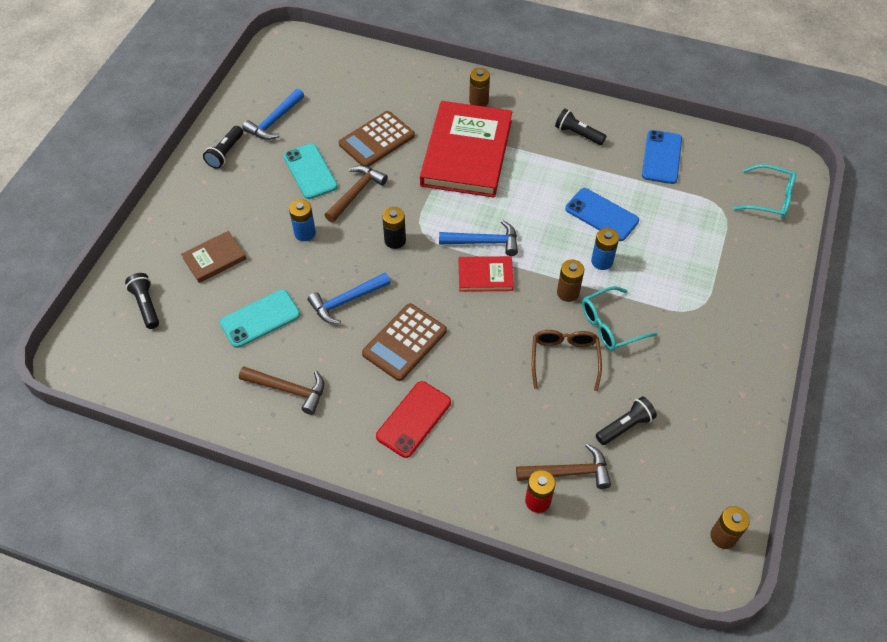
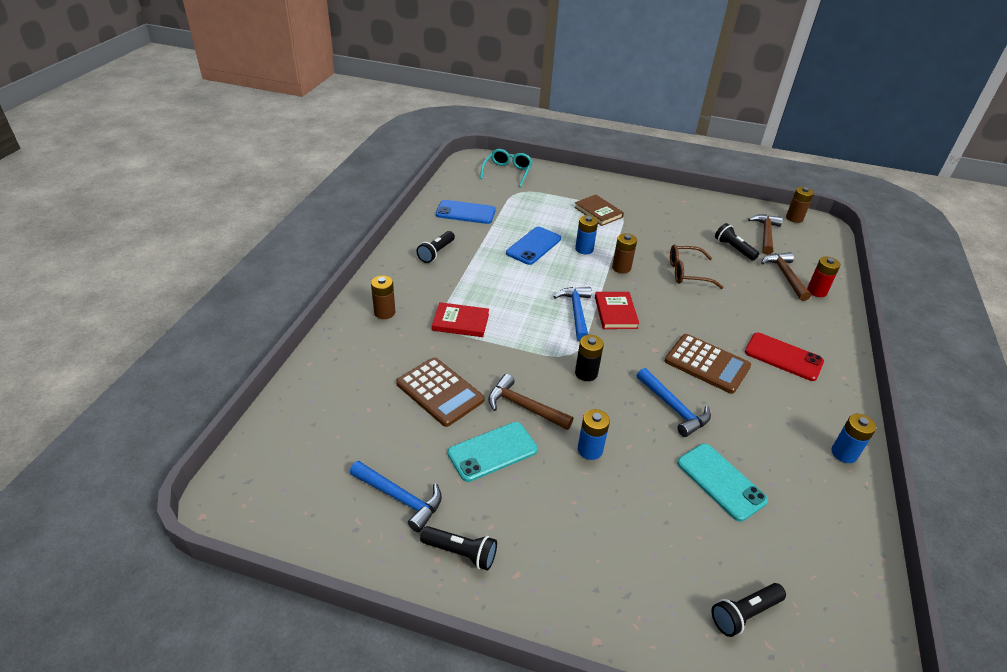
camera: 95 degrees left, 15 degrees down
brown book [181,231,246,283] -> brown book moved to [574,195,624,226]
brown hammer [239,366,324,415] -> brown hammer moved to [748,214,783,255]
red book [420,101,512,198] -> red book [432,302,489,337], size x0.46
turquoise glasses [582,286,657,351] -> none
none -> blue battery [831,414,876,463]

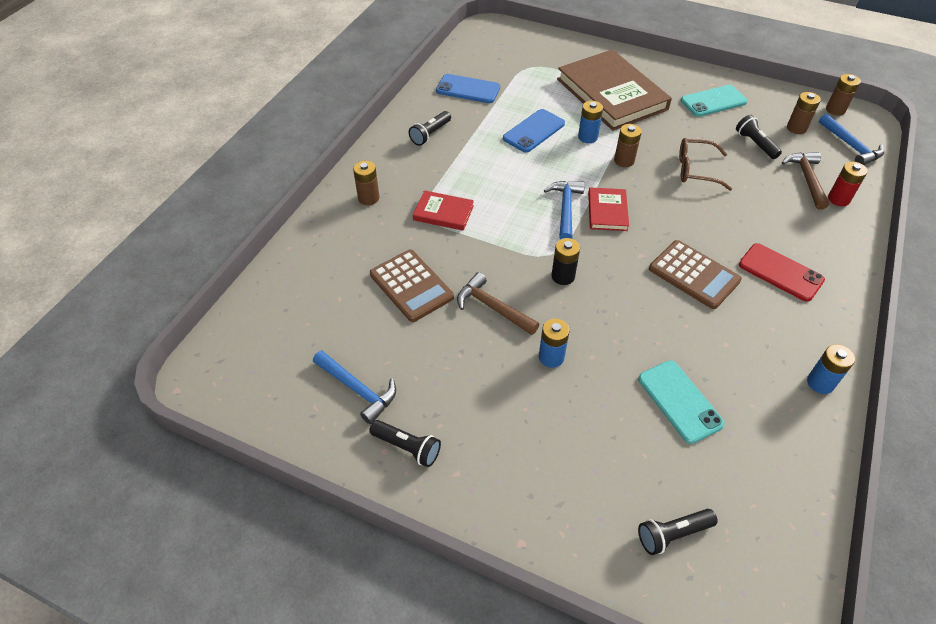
camera: 10 degrees right, 10 degrees up
turquoise phone [447,422,538,482] -> turquoise phone moved to [681,85,747,117]
turquoise glasses [480,149,533,187] -> none
brown book [574,195,624,226] -> brown book [557,49,672,131], size x2.16
blue hammer [637,368,711,437] -> blue hammer moved to [819,114,884,165]
brown hammer [748,214,783,255] -> brown battery [787,92,821,134]

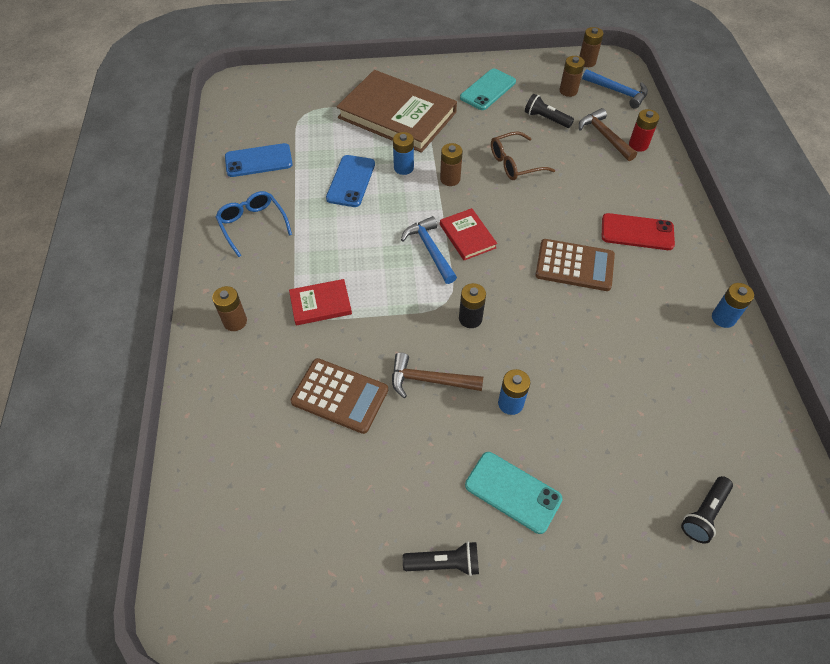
camera: 30 degrees left, 5 degrees up
blue hammer [313,350,396,424] -> none
black flashlight [409,111,451,146] -> blue glasses [216,191,292,257]
turquoise phone [638,360,724,444] -> turquoise phone moved to [465,452,563,534]

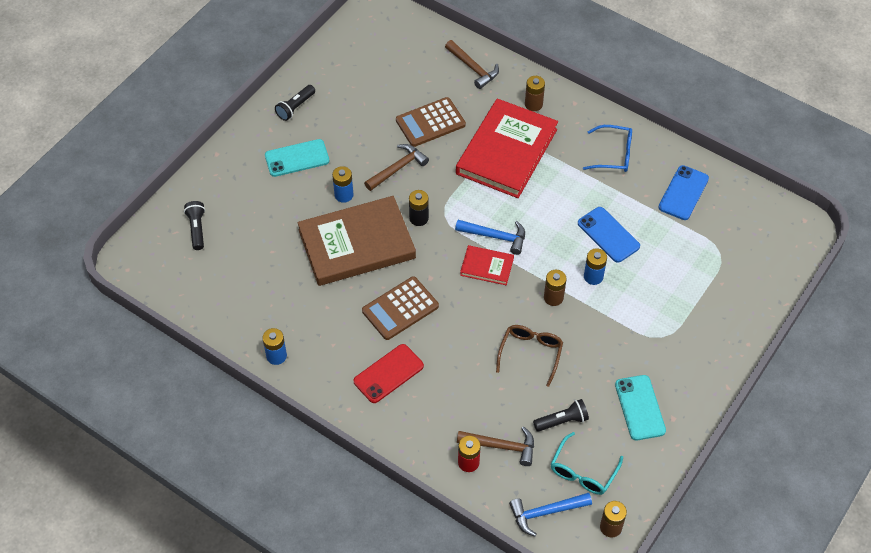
camera: 130 degrees right, 0 degrees up
red book [289,279,352,325] -> red book [456,99,558,198], size x2.16
brown book [337,70,457,153] -> brown book moved to [298,196,416,286]
brown battery [560,56,585,97] -> turquoise glasses [551,432,623,495]
none -> brown hammer [445,40,499,89]

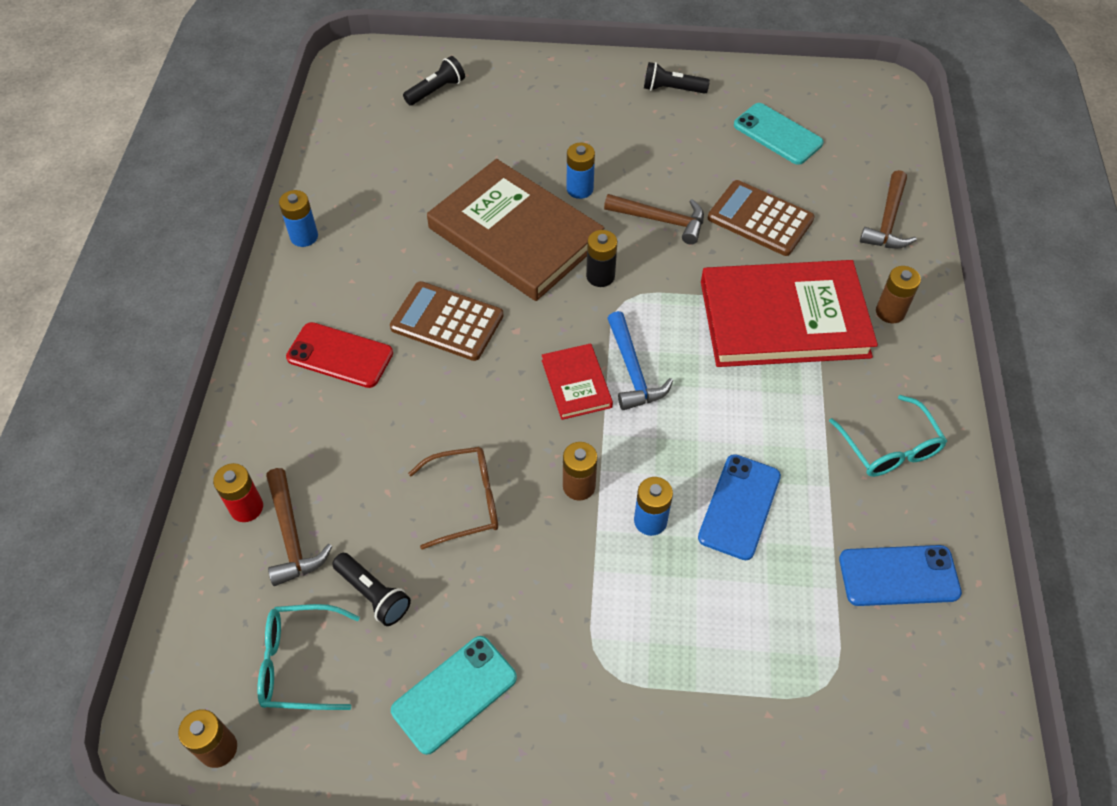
camera: 60 degrees right, 0 degrees up
turquoise phone [265,139,329,177] -> turquoise phone moved to [734,103,823,165]
blue hammer [509,493,592,537] -> none
blue glasses [583,125,632,172] -> turquoise glasses [829,395,947,477]

